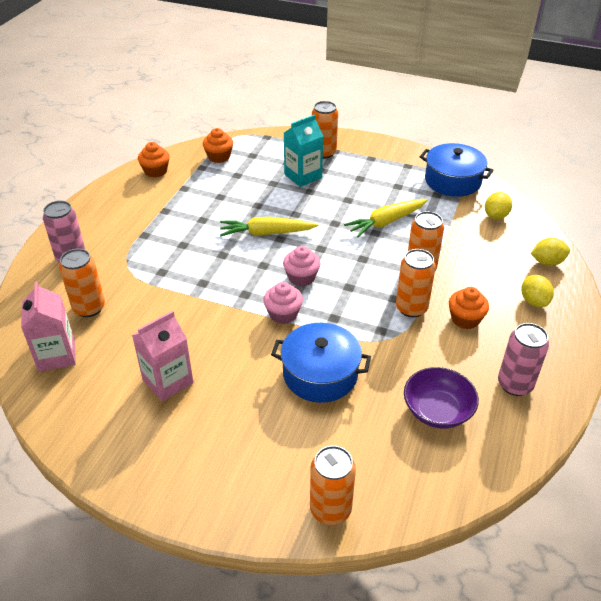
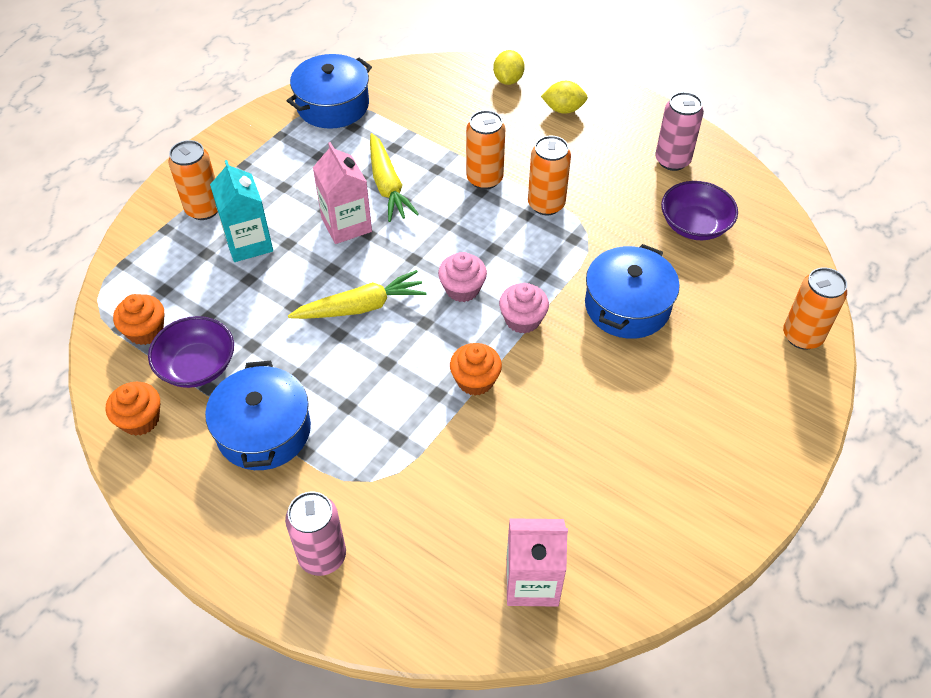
camera: 75 degrees left, 10 degrees up
orange can [59,249,105,317] -> none
pink carton [132,311,193,401] -> pink carton moved to [313,142,372,244]
yellow carrot [220,217,319,236] -> yellow carrot turned 120 degrees counterclockwise [288,270,427,319]
orange cupcake [449,287,489,329] -> orange cupcake moved to [450,343,502,396]
yellow lemon [485,192,512,220] -> none
none -> purple bowl [148,316,234,388]
none -> blue pot [205,361,311,470]

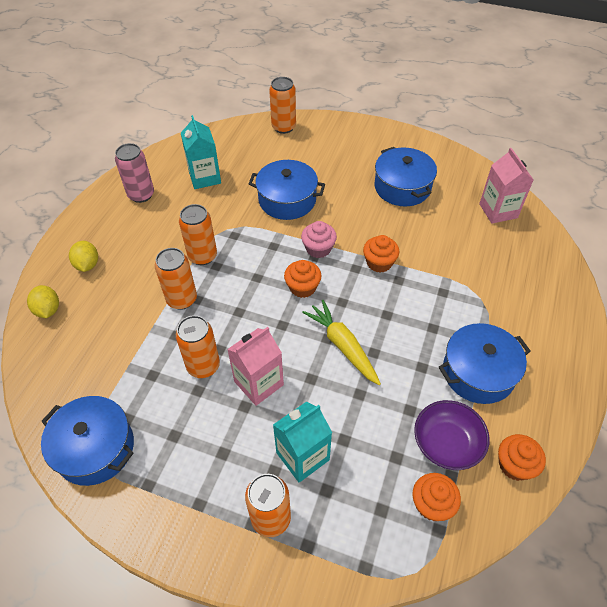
camera: 105 degrees left, 0 degrees up
pink can [285,492,346,576] -> none
yellow carrot [370,133,419,222] -> orange can [176,315,220,378]
pink cupcake [438,252,487,302] -> orange cupcake [284,260,321,298]
yellow lemon [493,50,525,85] -> yellow lemon turned 75 degrees clockwise [27,285,59,318]
purple bowl [661,181,738,240] -> turquoise carton [181,115,221,189]
none -> blue pot [375,147,437,206]

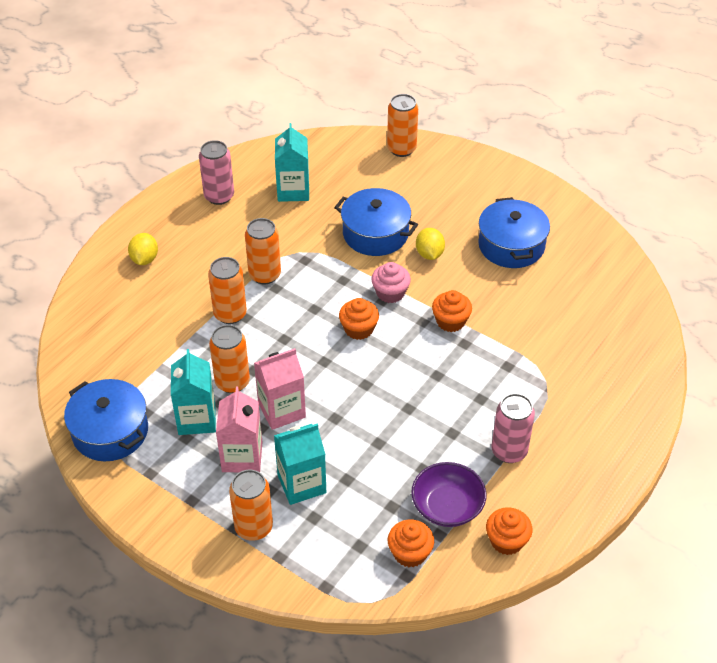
camera: 15 degrees right, 5 degrees down
yellow lemon [27,285,59,318] -> yellow lemon moved to [416,228,445,260]
yellow carrot [302,300,381,385] -> none
blue pot [438,323,531,404] -> pink can [491,393,535,463]
pink carton [479,148,534,224] -> pink carton moved to [216,387,262,472]
none -> turquoise carton [171,349,216,435]

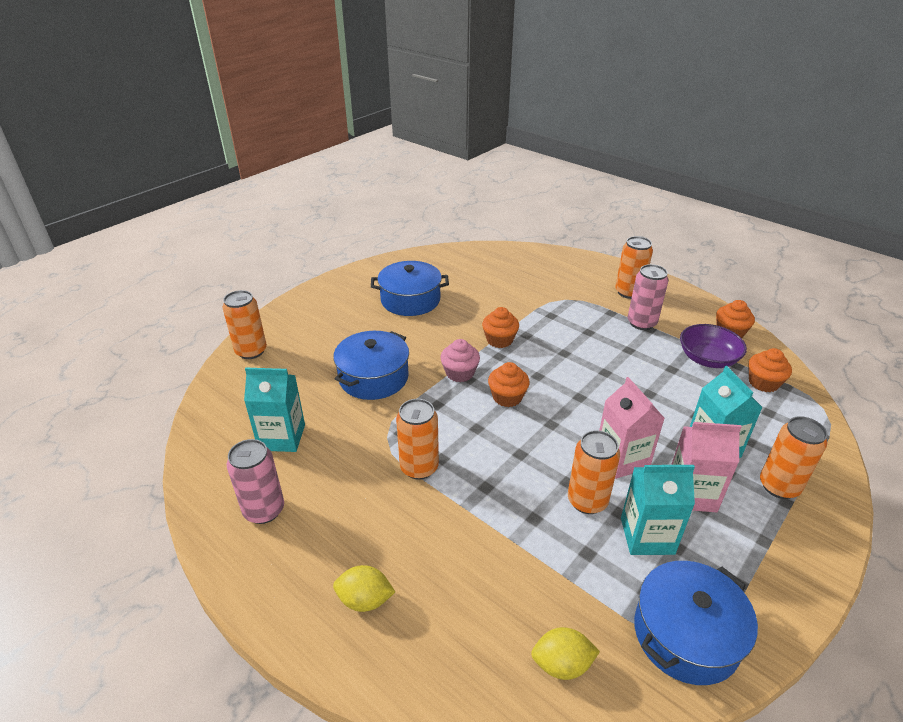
camera: 85 degrees left, 10 degrees down
orange can [208,257,247,324] -> orange can moved to [615,236,653,299]
yellow lemon [416,228,445,260] -> yellow lemon moved to [531,627,600,680]

